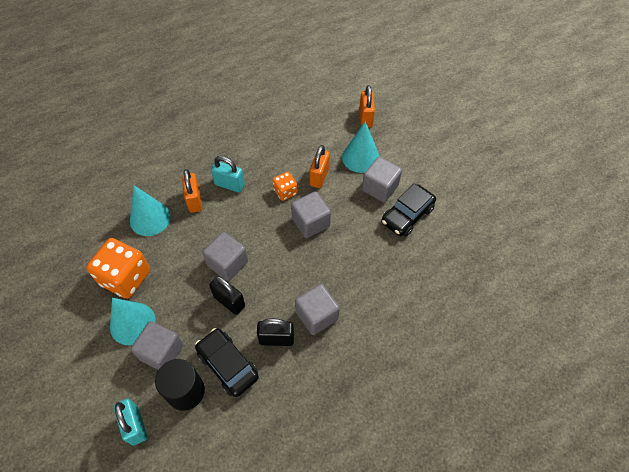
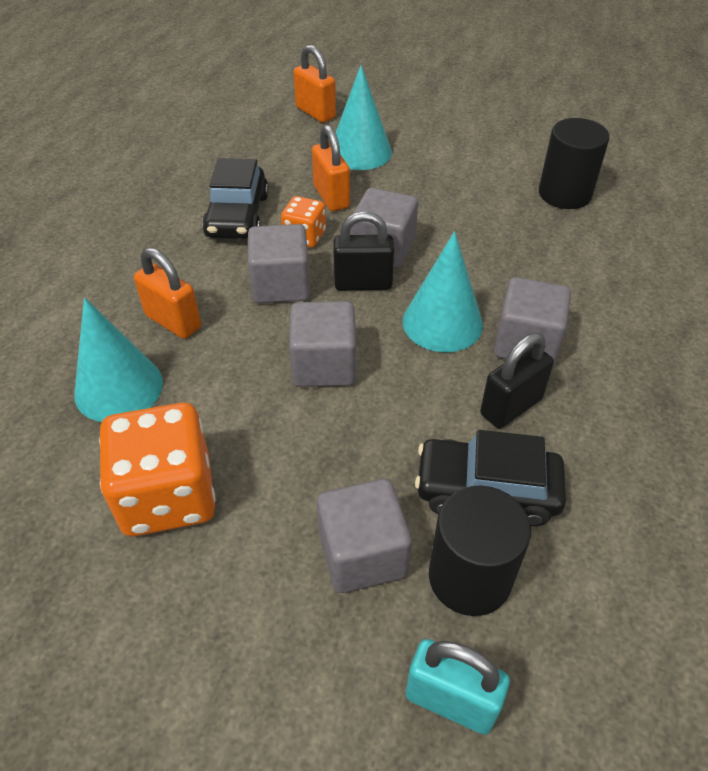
camera: 40 degrees left, 10 degrees down
turquoise cone [110,298,156,345] -> turquoise cone moved to [403,231,483,352]
black padlock [209,276,245,315] -> black padlock moved to [333,211,394,290]
turquoise padlock [211,156,245,193] -> none
grey cube [362,157,402,202] -> grey cube moved to [248,224,310,303]
black car [382,183,436,237] -> black car moved to [202,158,269,239]
none -> black cylinder [539,118,609,209]

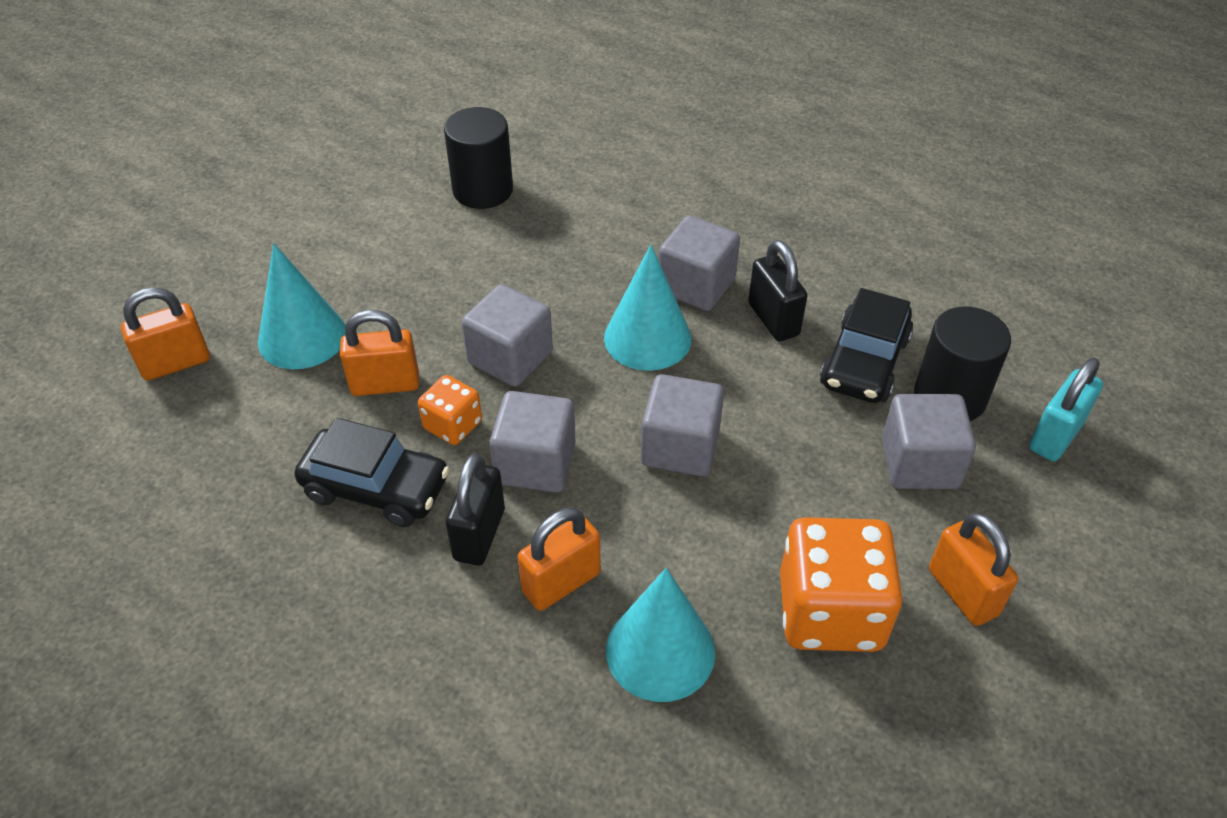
camera: 75 degrees left, 0 degrees up
black padlock [333,211,394,290] -> black padlock moved to [446,454,505,566]
none -> orange padlock [929,513,1018,626]

